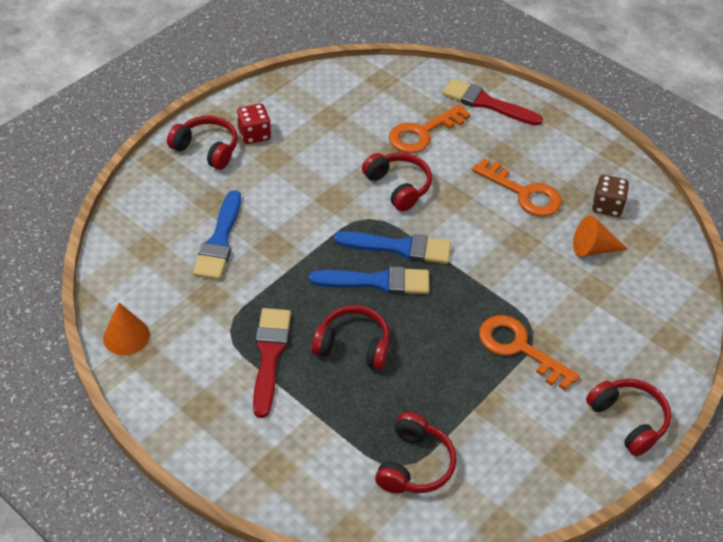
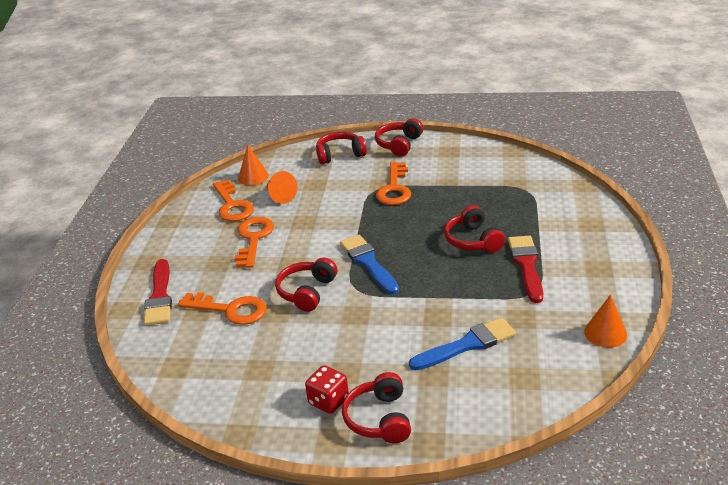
camera: 120 degrees left, 15 degrees down
red brush [253,308,291,418] -> red brush turned 120 degrees clockwise [508,236,543,303]
blue brush [309,266,429,294] -> none
red headphones [375,412,456,494] -> red headphones moved to [316,132,367,164]
brown dice [592,175,629,217] -> orange key [213,179,254,221]
none -> orange cone [238,145,269,185]

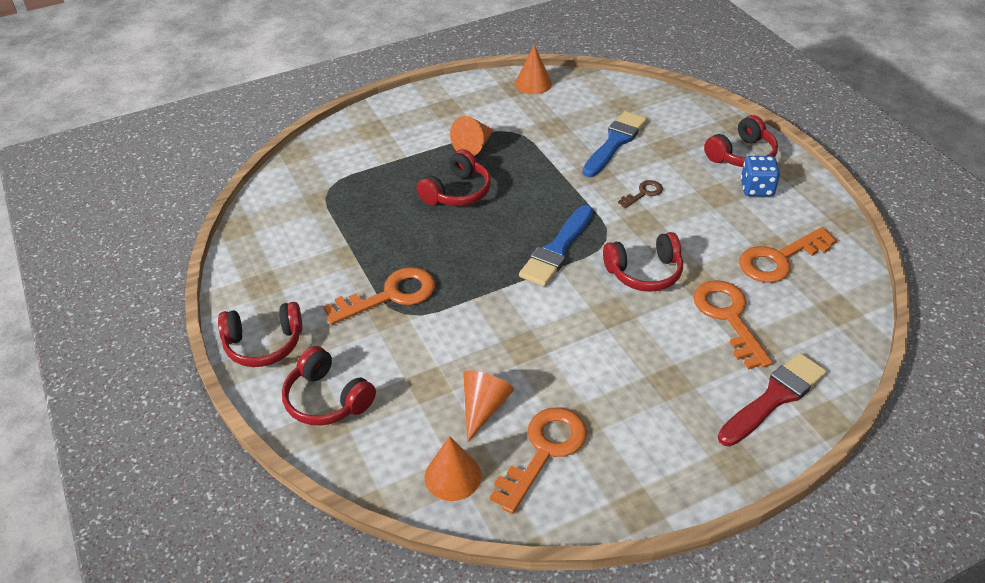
camera: 125 degrees left, 10 degrees up
orange key [234,217,274,268] -> orange key moved to [739,227,837,283]
red dice [305,365,349,414] -> blue dice [741,156,780,197]
blue brush [409,318,516,370] -> blue brush turned 90 degrees clockwise [583,111,647,177]
red brush [508,236,543,303] -> orange cone [450,116,494,156]
none -> brown key [618,180,663,208]

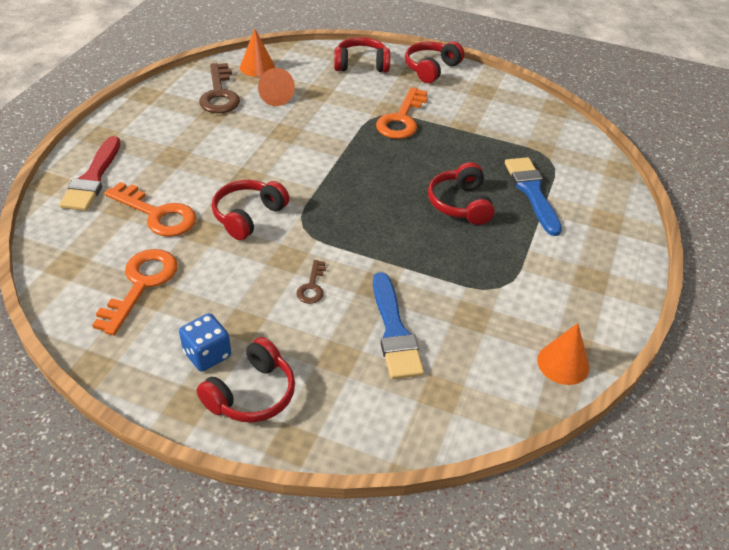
camera: 135 degrees right, 0 degrees up
orange cone [450,116,494,156] -> none
orange key [490,408,587,514] -> brown key [199,63,240,113]
blue brush [519,205,593,287] -> blue brush moved to [505,157,562,236]
red headphones [704,115,778,167] -> red headphones turned 150 degrees counterclockwise [197,337,295,423]

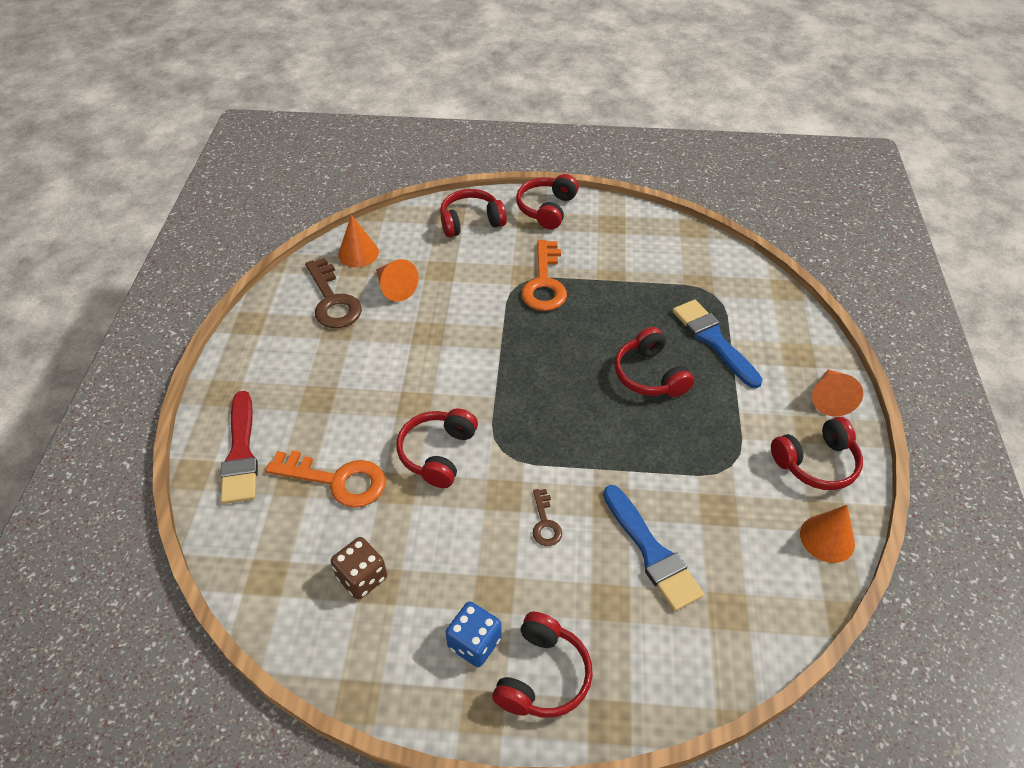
camera: 15 degrees left, 5 degrees up
orange key [92,249,178,335] -> brown dice [331,537,387,600]
none -> red headphones [771,417,863,490]
none -> orange cone [812,369,863,416]

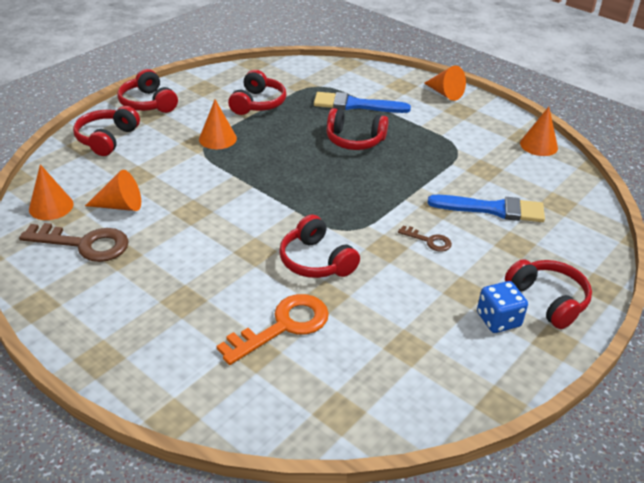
camera: 55 degrees left, 10 degrees down
red brush [220,391,258,504] -> none
brown dice [331,537,387,600] -> none
orange key [521,240,567,311] -> orange cone [199,99,237,149]
red headphones [771,417,863,490] -> red headphones moved to [228,70,286,115]

